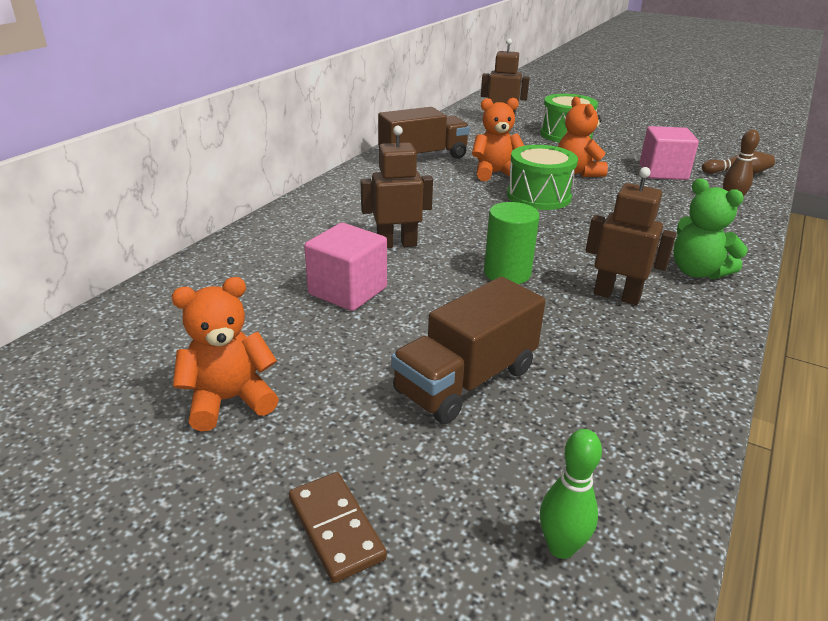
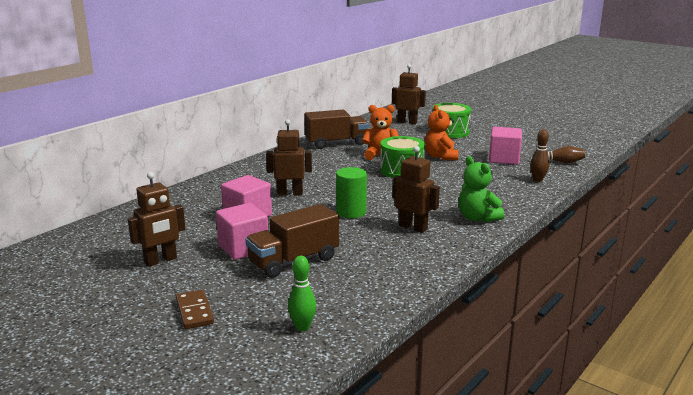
camera: 10 degrees right, 10 degrees down
orange teddy bear [171,277,279,431] -> brown robot [128,172,185,267]
none -> pink cube [216,203,268,260]

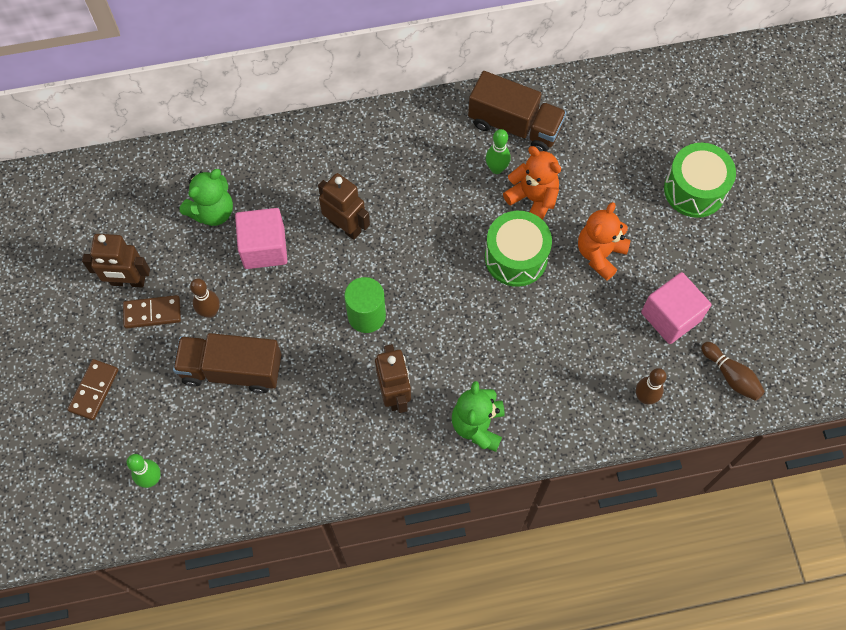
camera: 40 degrees right, 45 degrees up
pink cube [216,203,268,260] -> brown bowling pin [190,278,220,318]
brown robot [392,64,426,124] -> none
none -> brown domino [123,295,181,329]
none -> green teddy bear [180,169,233,226]
none -> green bowling pin [486,129,511,174]

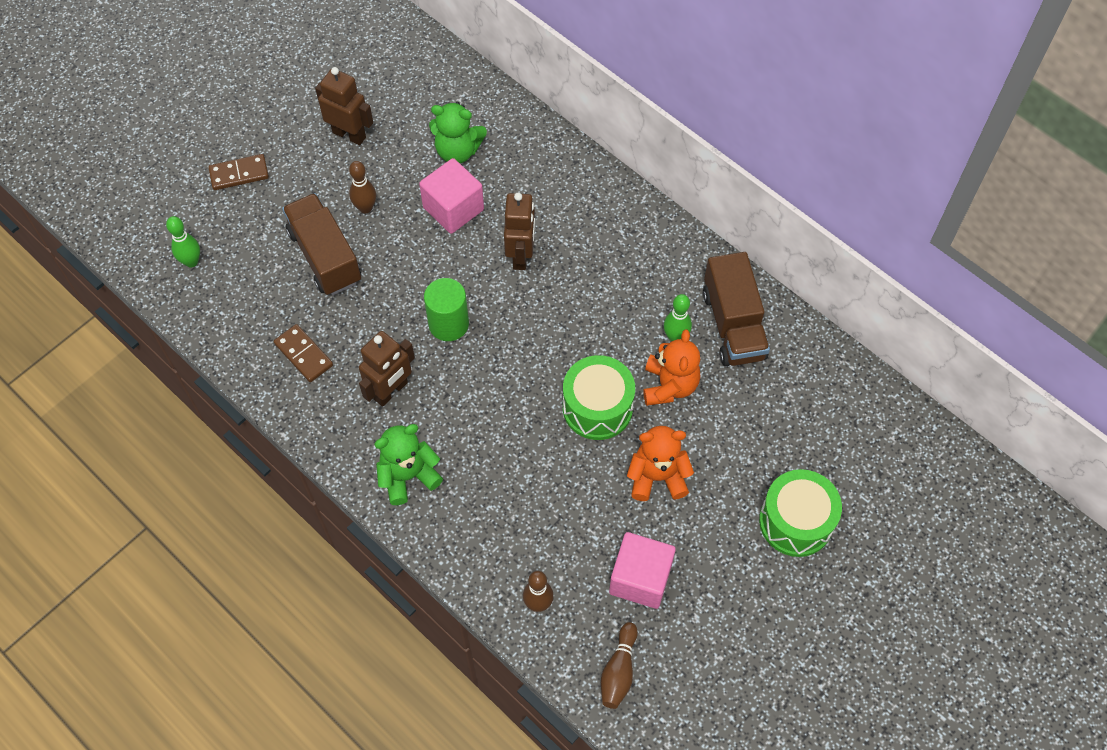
camera: 55 degrees right, 5 degrees down
brown robot [82,234,150,288] -> brown robot turned 150 degrees clockwise [315,67,373,145]
brown domino [123,295,181,329] -> brown domino moved to [274,324,333,382]

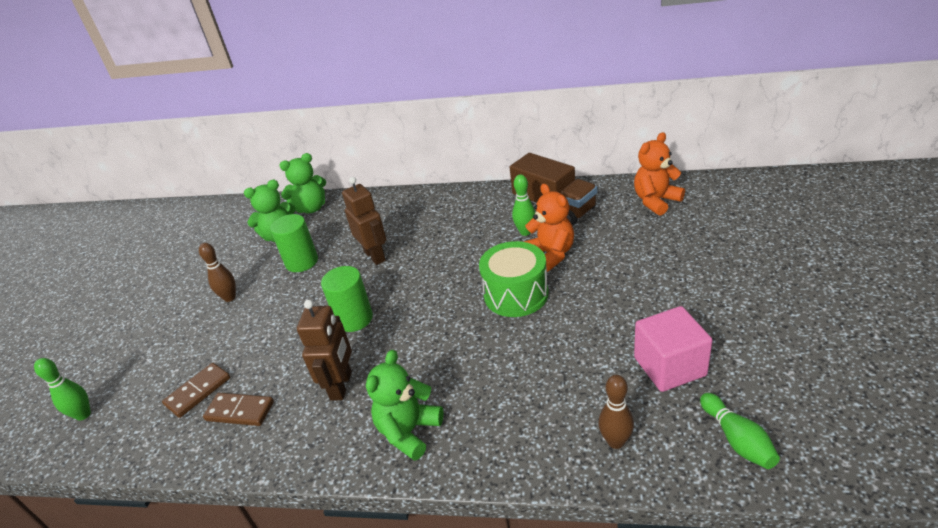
camera: 30 degrees left, 25 degrees down
brown domino [209,154,269,190] -> brown domino moved to [162,363,230,418]
brown truck [282,193,361,295] -> none
brown robot [315,67,373,145] -> none
pink cube [419,158,484,234] -> green cylinder [270,214,318,272]
brown bowling pin [601,622,638,709] -> green bowling pin [700,393,780,469]
orange teddy bear [627,426,694,501] -> orange teddy bear moved to [634,132,685,216]
green drum [759,469,842,557] -> none
none -> green teddy bear [279,153,326,213]

